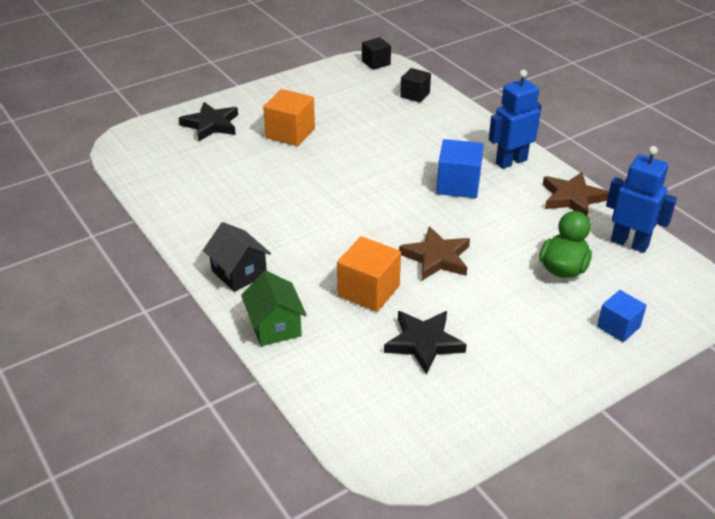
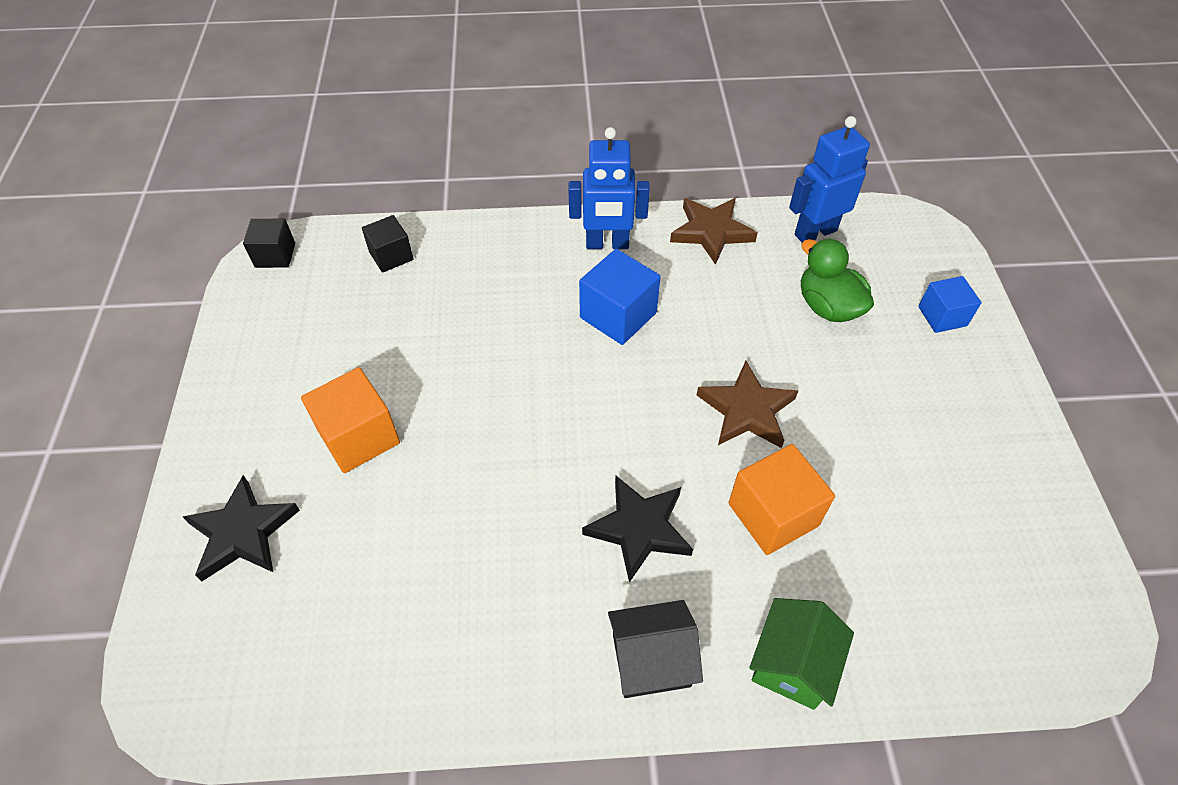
camera: 60 degrees left, 15 degrees up
green house [241,271,307,346] -> green house turned 75 degrees counterclockwise [749,598,854,710]
black star [384,311,467,375] -> black star moved to [582,475,693,583]
blue robot [489,70,542,169] -> blue robot turned 90 degrees counterclockwise [568,127,650,249]

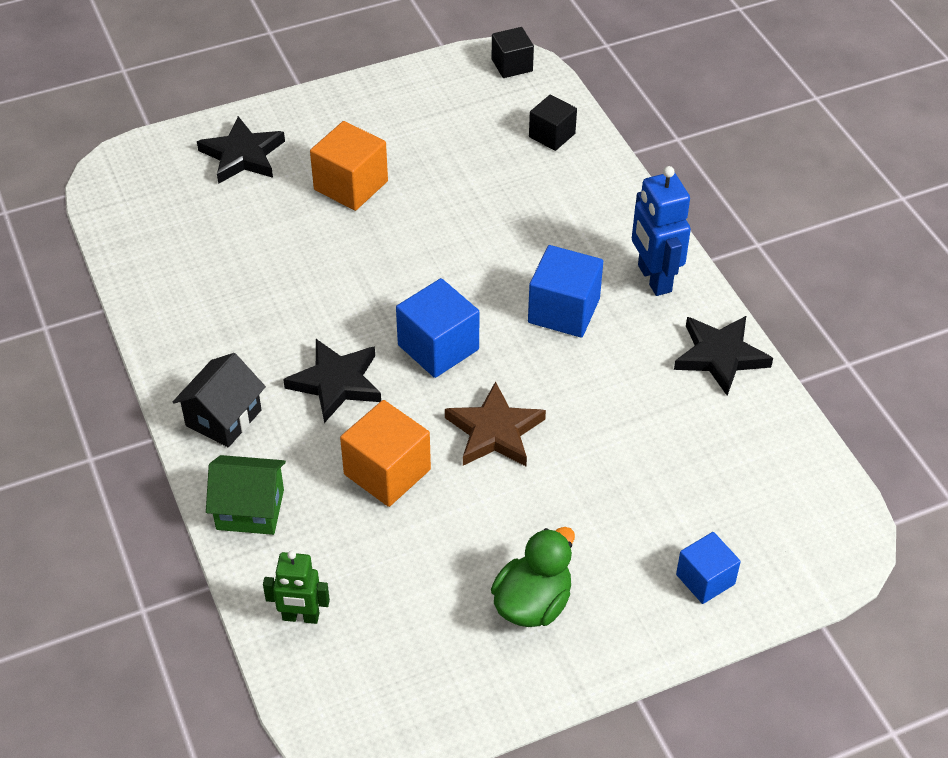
camera: 70 degrees right, 5 degrees down
black house [608,600,703,698] -> black house turned 60 degrees clockwise [173,353,266,447]
brown star [670,198,758,265] -> black star [674,316,773,396]
blue robot [789,116,870,242] -> none
green duck [801,239,874,322] -> green duck moved to [491,527,575,627]
none -> green robot [263,551,330,624]
none -> blue cube [396,278,480,378]

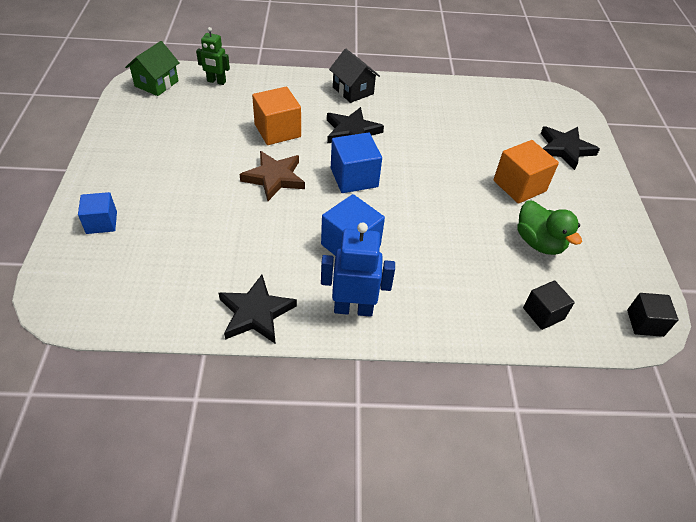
camera: 110 degrees right, 0 degrees up
green house [206,455,286,535] -> green house moved to [125,41,179,96]
green robot [263,551,330,624] -> green robot turned 105 degrees counterclockwise [196,27,230,85]
green duck [491,527,575,627] -> green duck moved to [517,200,582,255]

